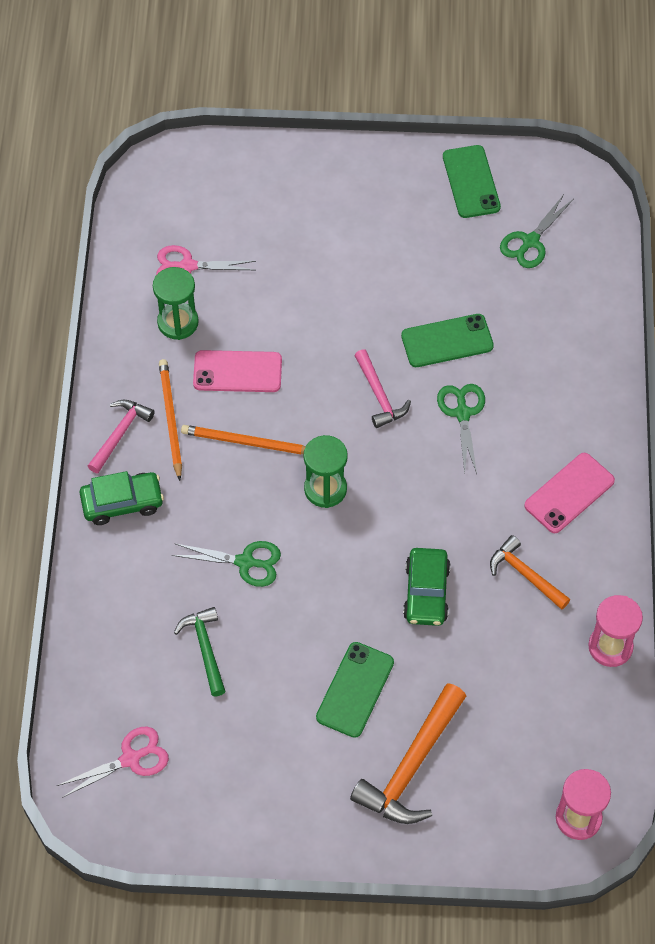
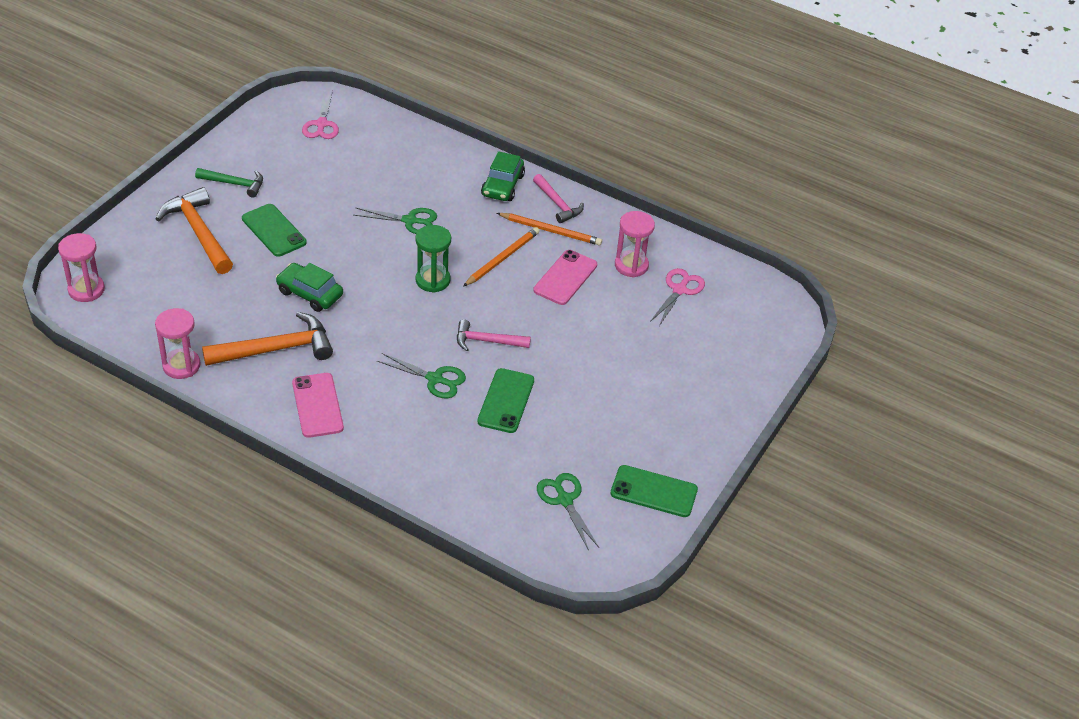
camera: 115 degrees right, 15 degrees down
green hourglass [153,267,199,340] -> pink hourglass [615,211,655,278]
green scissors [172,541,281,587] -> green scissors turned 120 degrees counterclockwise [354,208,437,234]
green hammer [174,607,226,696] -> green hammer moved to [195,168,263,198]
orange hammer [490,535,570,610] -> orange hammer [202,312,333,366], size x1.65

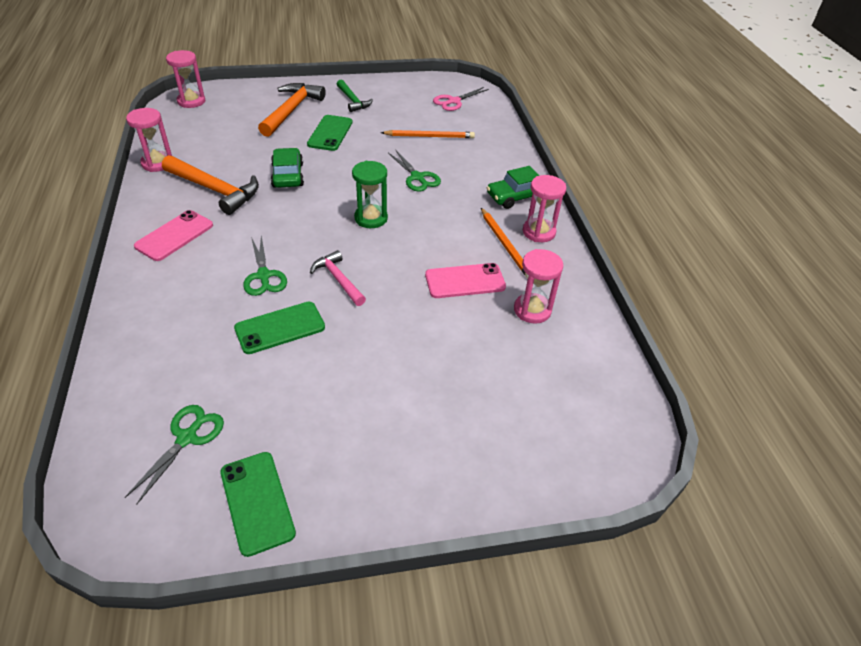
camera: 50 degrees right, 0 degrees up
orange pencil [463,227,540,287] -> orange pencil moved to [381,130,475,138]
pink hammer [533,174,584,223] -> pink hourglass [523,175,566,242]
pink scissors [650,268,705,326] -> none

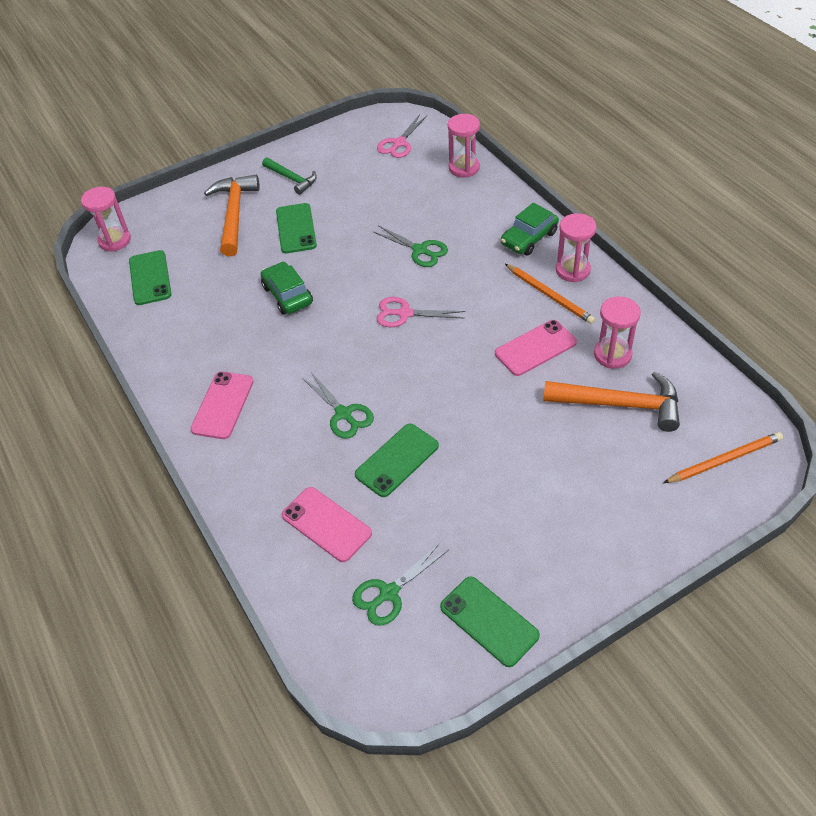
camera: 15 degrees left, 5 degrees up
green scissors [124,405,224,504] -> green scissors turned 135 degrees counterclockwise [352,543,448,625]
pink hourglass [126,108,172,172] -> pink hourglass moved to [448,114,480,177]
orange hammer [162,155,259,215] -> orange hammer moved to [543,371,680,432]
pink hammer [310,250,366,306] -> none
green hourglass [352,161,388,228] -> pink scissors [377,297,466,327]
orange pencil [381,130,475,138] -> orange pencil moved to [663,432,783,483]
none -> green phone [129,250,171,305]
none -> pink phone [282,487,372,562]

